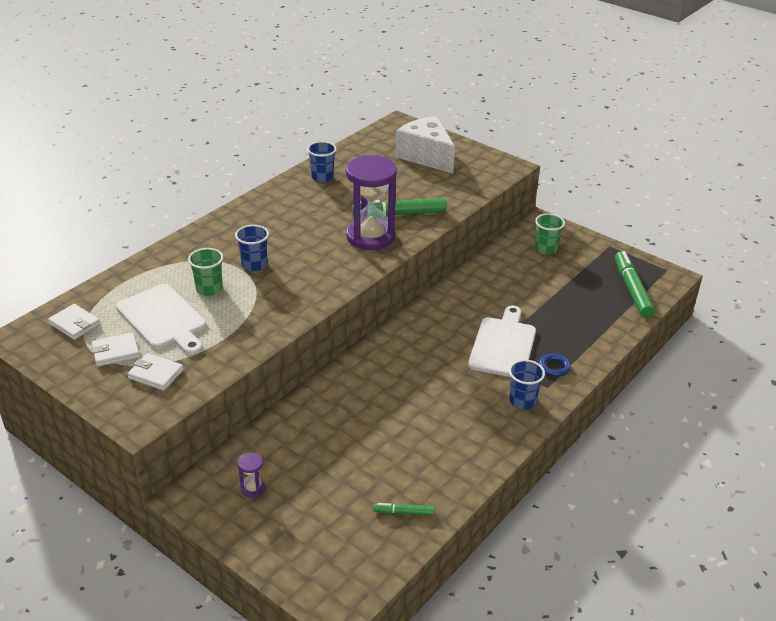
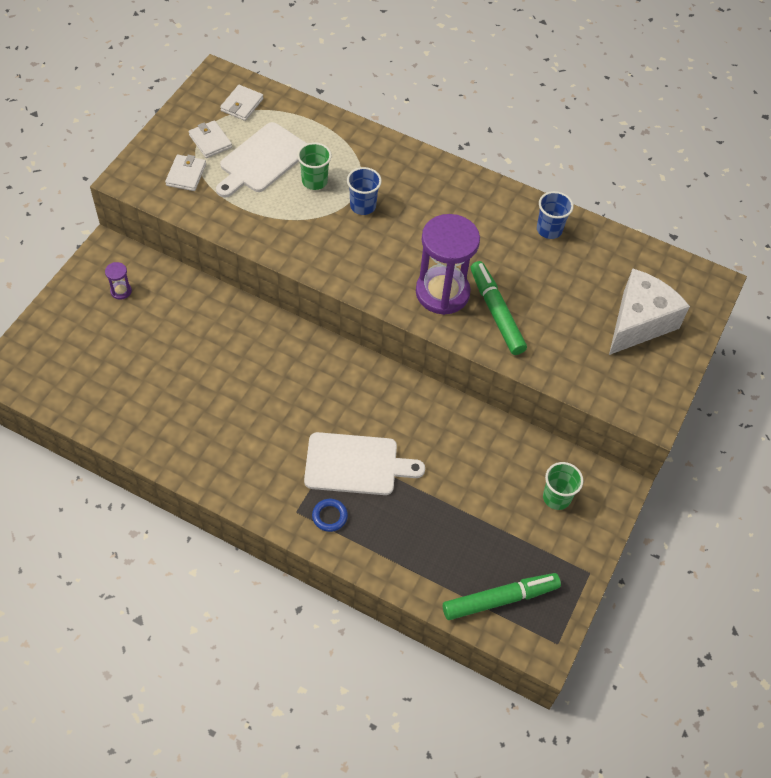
camera: 75 degrees right, 20 degrees up
green marker [373,503,434,516] -> none
blue cup [509,359,545,409] -> none

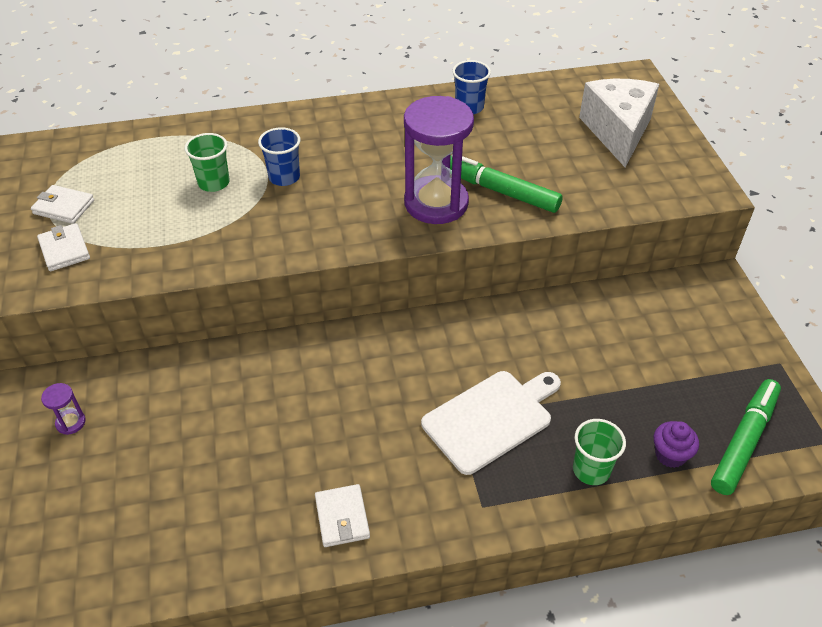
camera: 35 degrees left, 10 degrees down
white cutting board [216,122,307,198] -> none
white wallet [220,85,264,121] -> white wallet moved to [315,484,370,547]
blue ring [312,499,348,532] -> none
green cup [543,462,583,510] -> green cup moved to [573,419,626,485]
none -> purple cupcake [654,421,699,468]

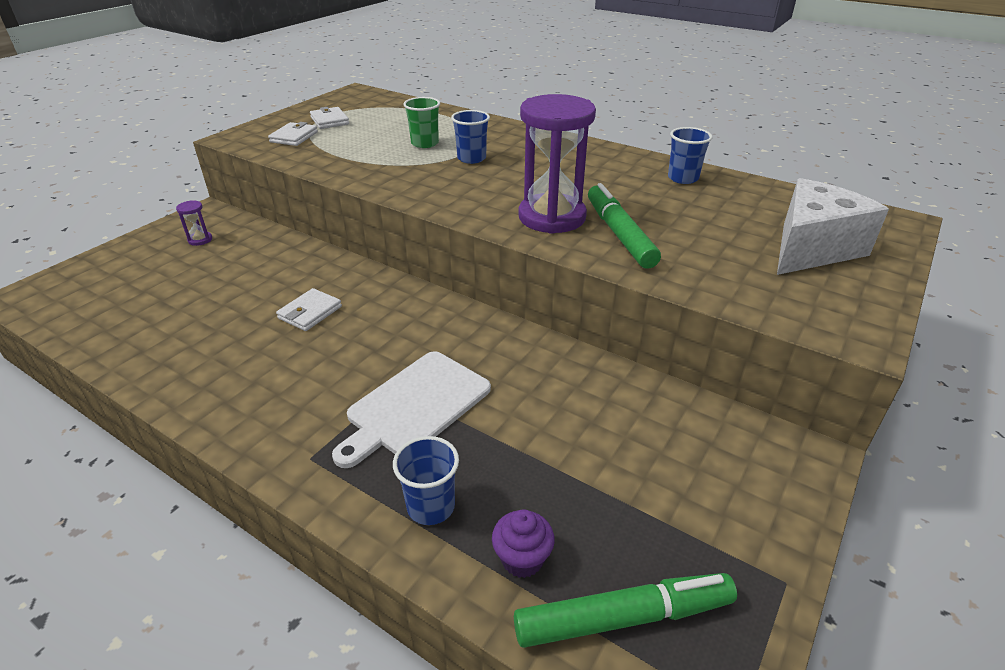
camera: 45 degrees right, 10 degrees down
white wallet [315,484,370,547] -> white wallet moved to [276,288,342,331]
white cutting board [421,371,561,475] -> white cutting board turned 120 degrees clockwise [332,351,491,468]
green cup [573,419,626,485] -> blue cup [393,436,459,525]

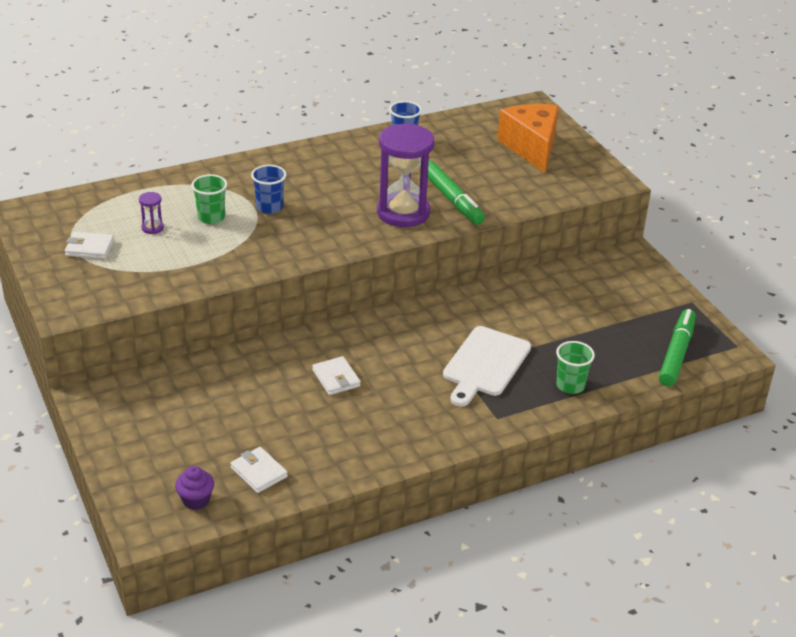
camera: 60 degrees left, 0 degrees up
purple hourglass [176,200,212,246] -> purple hourglass moved to [139,192,164,234]
white wallet [268,122,318,146] -> white wallet moved to [230,447,288,493]
white cutting board [332,351,491,468] -> white cutting board turned 45 degrees clockwise [443,326,531,407]
blue cup [393,436,459,525] -> green cup [556,341,595,394]
purple cupcake [492,509,555,578] -> purple cupcake moved to [175,466,214,510]
green marker [588,183,661,269] -> green marker turned 135 degrees counterclockwise [428,161,485,224]
white cheese [777,178,889,275] -> orange cheese [497,104,559,173]

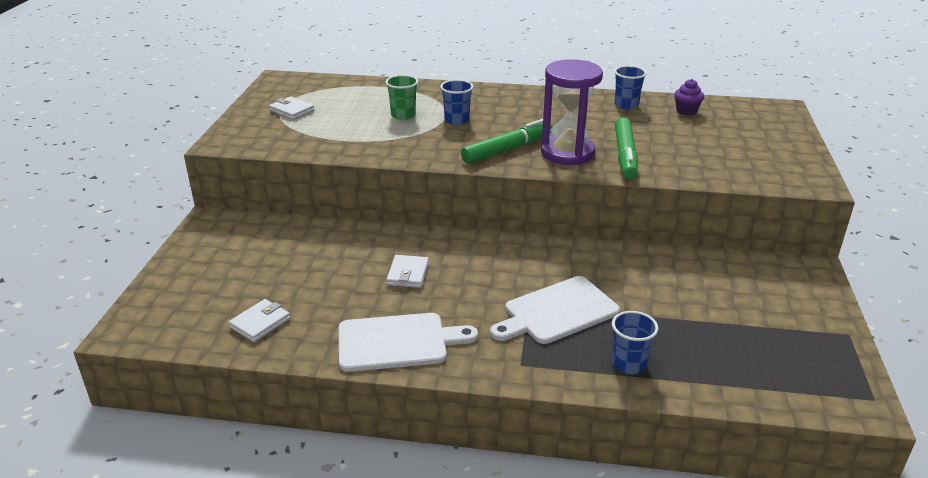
camera: 35 degrees right, 5 degrees down
purple hourglass [139,192,164,234] -> none
purple cupcake [175,466,214,510] -> purple cupcake moved to [674,79,704,116]
white wallet [230,447,288,493] -> white wallet turned 45 degrees clockwise [228,299,290,342]
orange cheese [497,104,559,173] -> none
green cup [556,341,595,394] -> blue cup [612,311,659,374]
green marker [659,309,696,387] -> green marker moved to [461,119,552,164]
none -> white cutting board [339,313,478,372]

